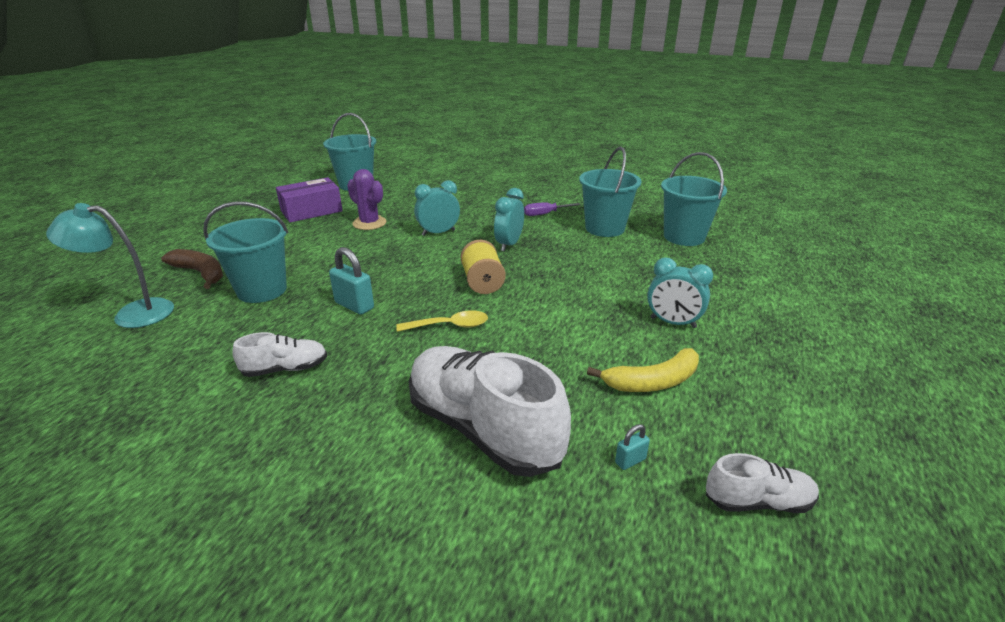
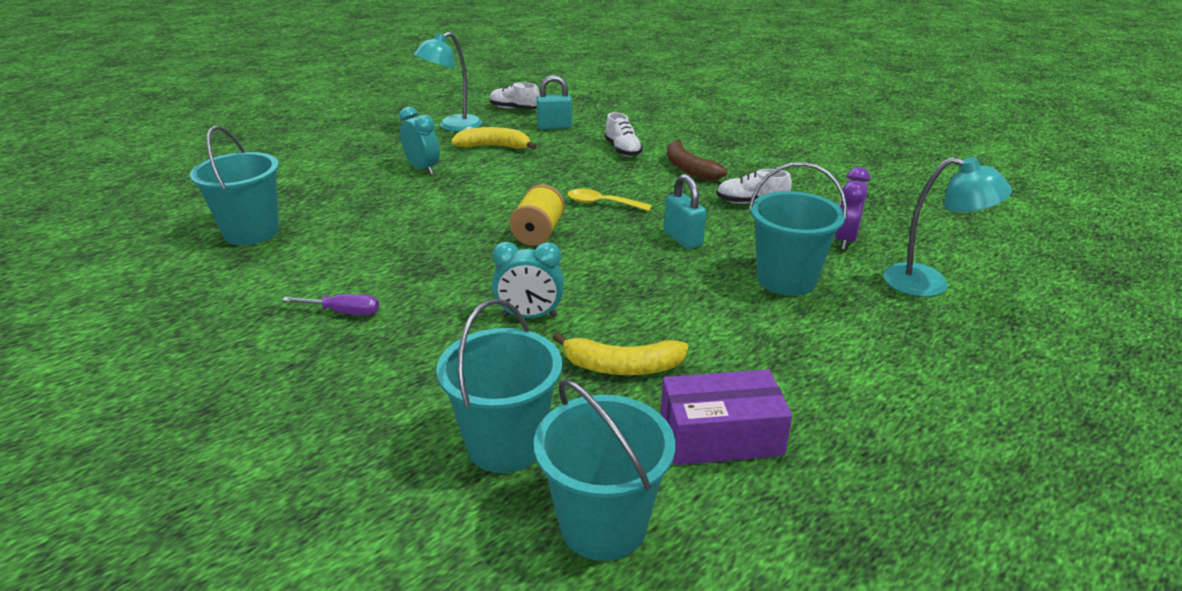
camera: 155 degrees left, 0 degrees up
brown banana [161,249,223,289] -> brown banana moved to [667,139,727,180]
purple cactus [347,169,386,230] -> yellow banana [553,332,688,375]
white shoe [408,346,571,477] -> white shoe [604,112,643,157], size x0.49
turquoise clock [494,188,524,251] -> none
turquoise bucket [579,147,642,237] -> turquoise bucket moved to [436,299,562,473]
turquoise padlock [615,424,650,470] -> turquoise padlock [536,75,572,130], size x1.90
none -> turquoise lamp [414,32,482,132]
none -> purple clock [835,167,871,250]

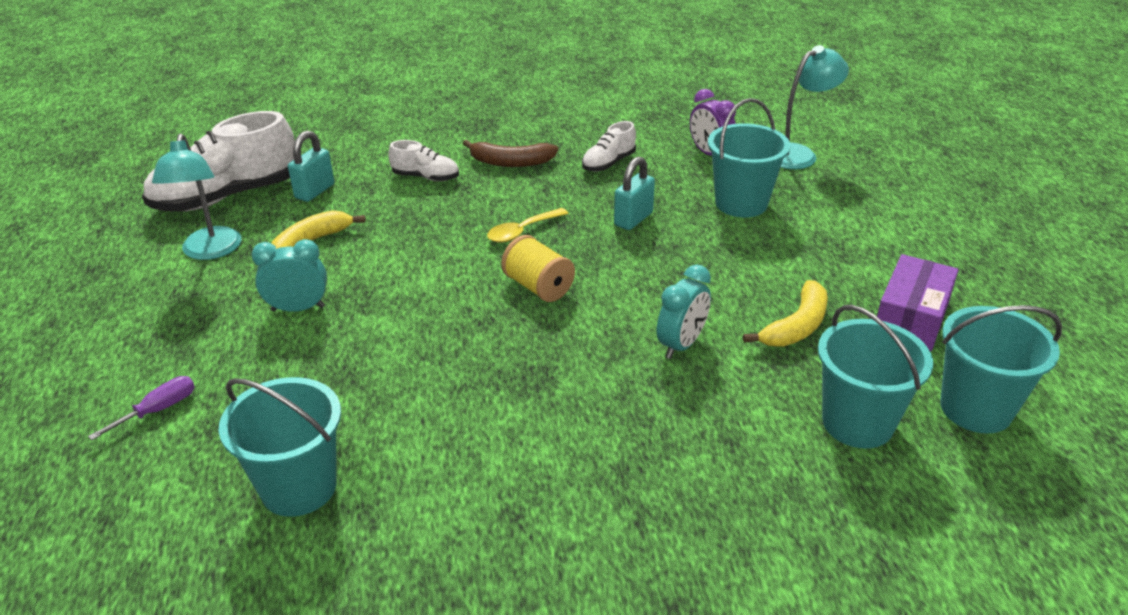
camera: 55 degrees left, 5 degrees up
purple screwdriver [282,294,379,316] -> purple screwdriver moved to [88,376,195,440]
white shoe [489,82,540,110] -> white shoe [142,111,295,211], size x2.05
turquoise padlock [664,174,706,250] -> turquoise padlock turned 60 degrees counterclockwise [614,157,655,230]

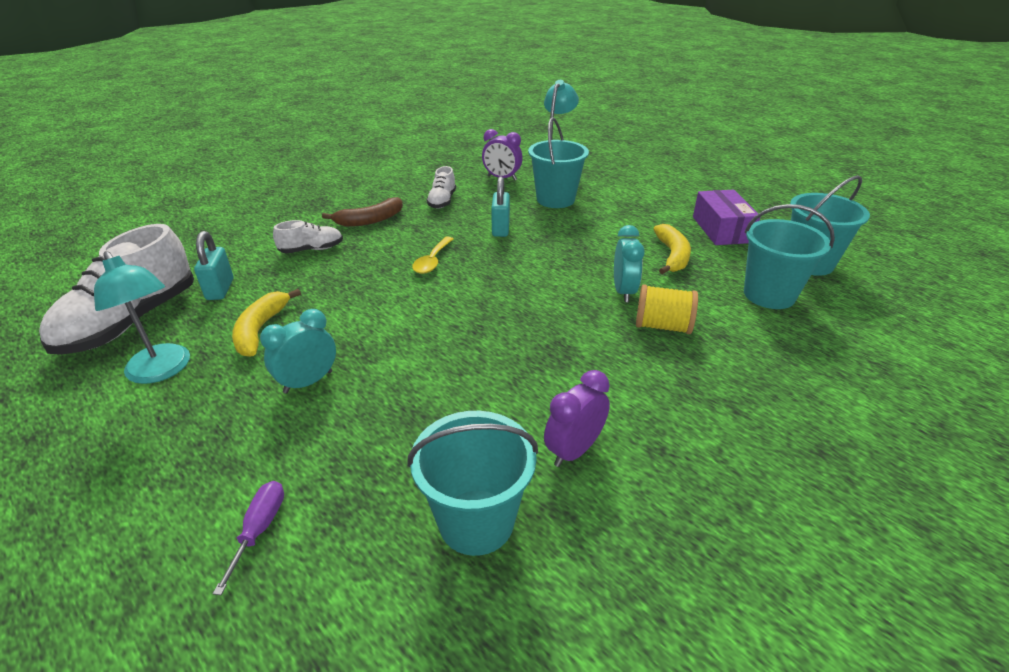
camera: 35 degrees left, 0 degrees up
yellow spool [501,235,575,302] -> yellow spool moved to [636,284,698,334]
none -> purple clock [544,370,610,467]

